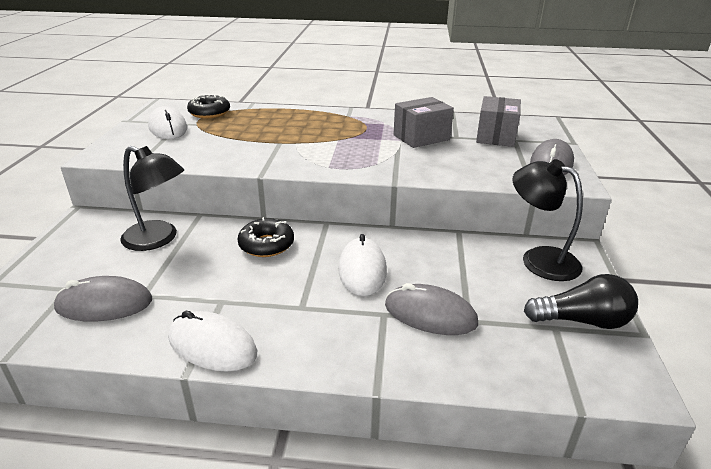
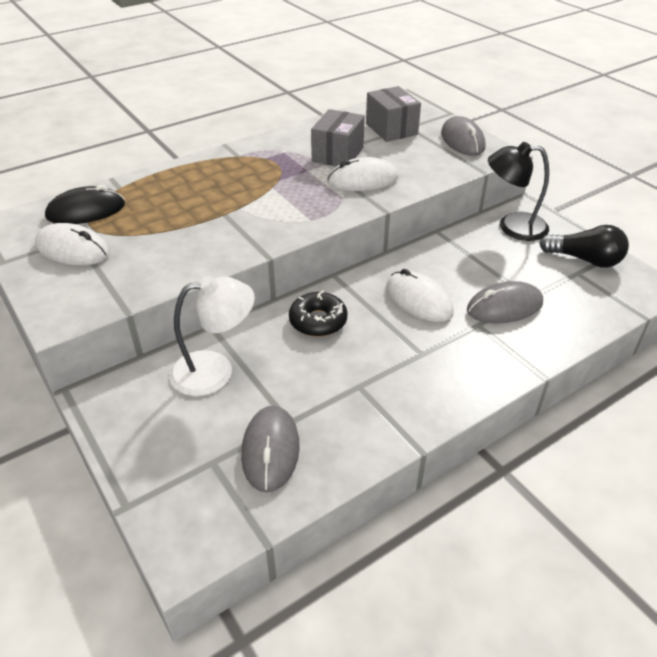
camera: 40 degrees left, 10 degrees up
grey mouse [54,276,152,322] -> grey mouse turned 45 degrees counterclockwise [241,406,300,493]
black lamp [120,146,184,251] -> white lamp [169,276,255,396]
white mouse [168,311,257,371] -> white mouse moved to [327,157,398,191]
black donut [187,95,230,118] -> black mouse [45,185,125,224]
black light bulb [524,274,638,329] -> black light bulb turned 60 degrees clockwise [539,225,629,268]

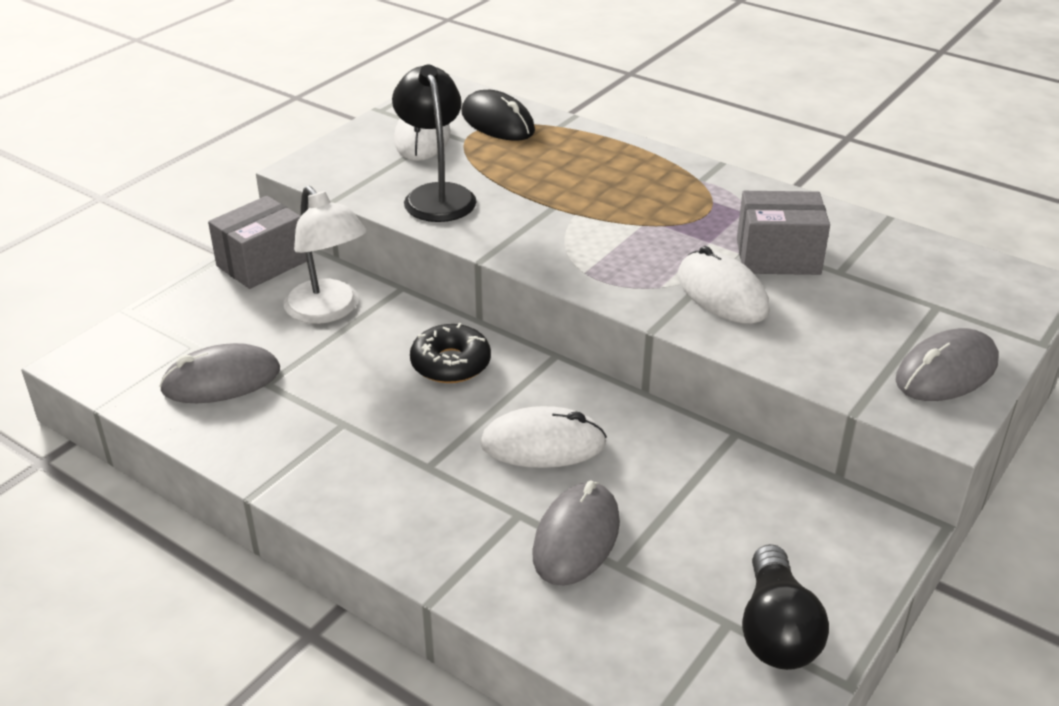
camera: 70 degrees right, 5 degrees down
grey box [366,86,421,142] -> grey box moved to [208,196,307,289]
white mouse [386,269,454,322] -> white mouse turned 60 degrees clockwise [480,406,607,468]
grey mouse [467,281,543,323] -> grey mouse turned 60 degrees clockwise [532,481,620,586]
black lamp [488,142,549,241] -> black lamp moved to [392,65,477,222]

